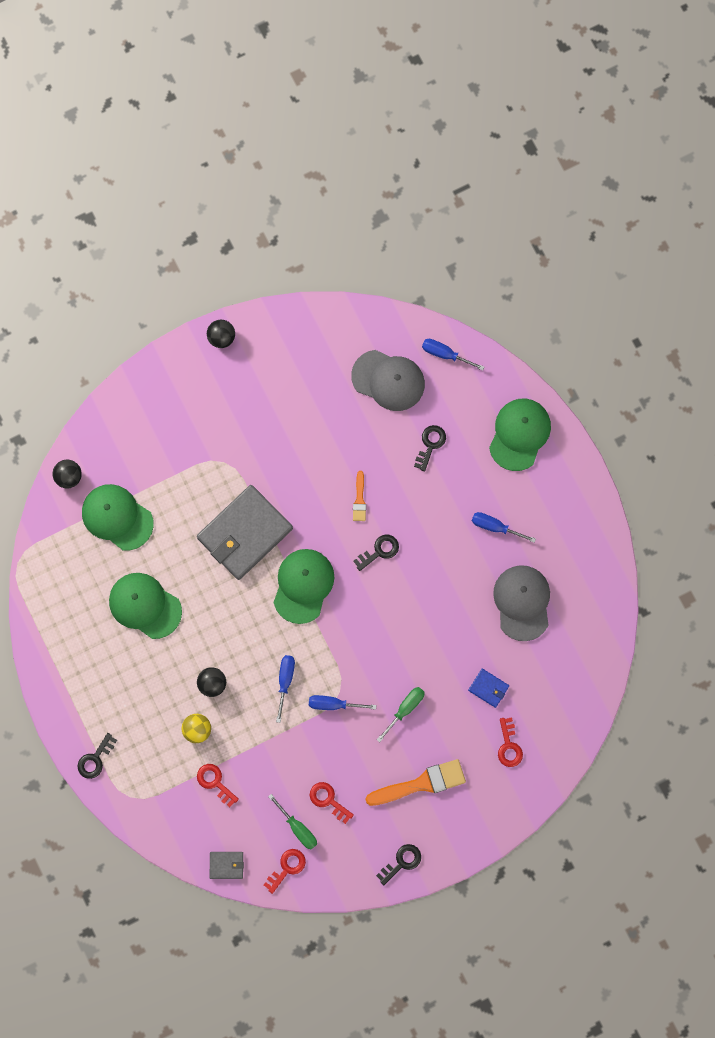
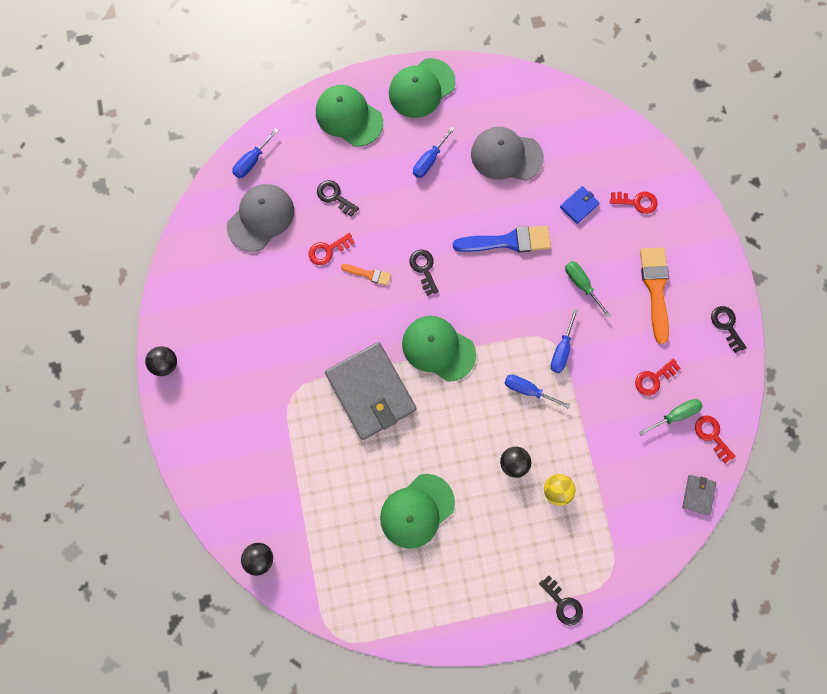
camera: 75 degrees left, 0 degrees up
green cap [82,484,154,550] -> green cap moved to [389,58,455,118]
red key [197,764,239,807] -> red key moved to [309,233,355,265]
none -> blue brush [453,226,551,253]

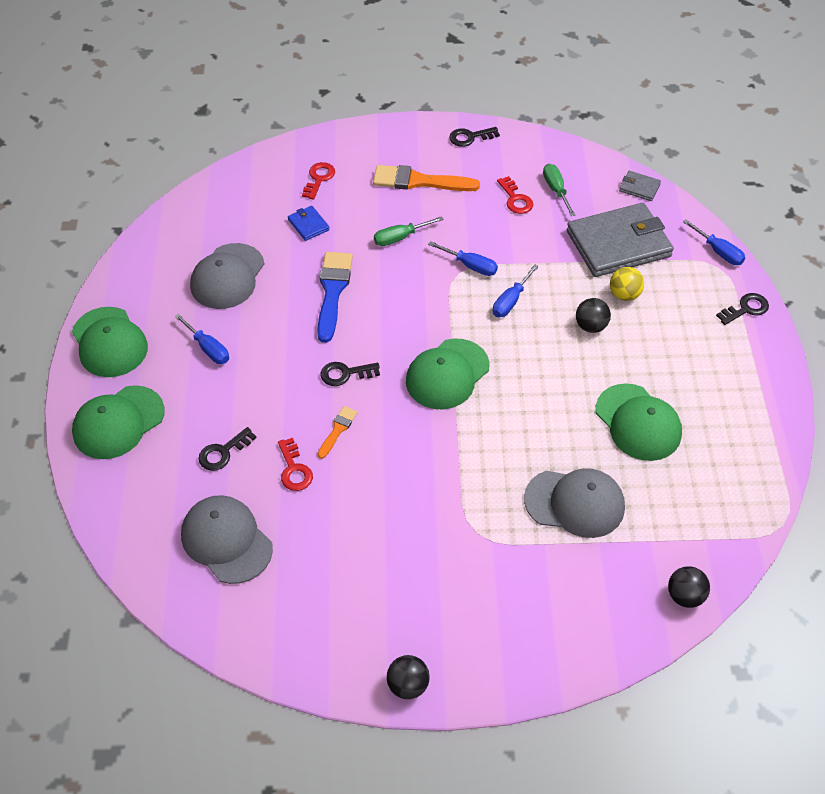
camera: 80 degrees left, 25 degrees down
blue screwdriver [232,128,279,178] -> blue screwdriver moved to [683,220,745,265]
grey wallet [325,342,416,440] -> grey wallet moved to [567,203,674,277]
red key [695,416,736,463] -> none
none -> grey cap [524,468,625,538]

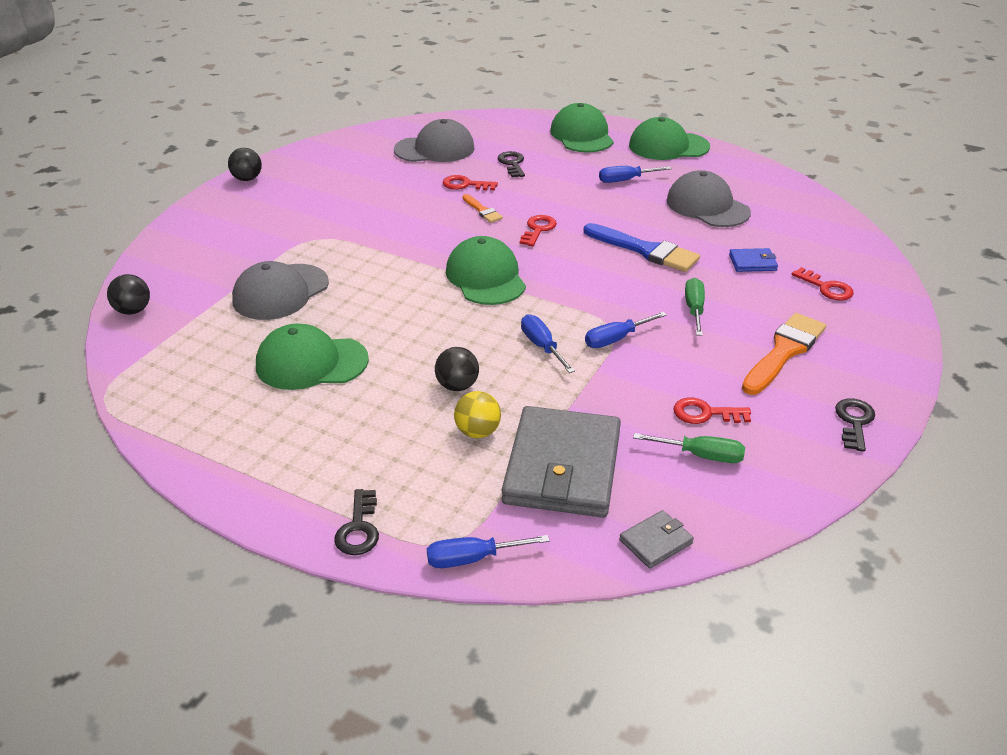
camera: 120 degrees right, 15 degrees down
black key [321,362,380,386] -> red key [520,215,557,246]

